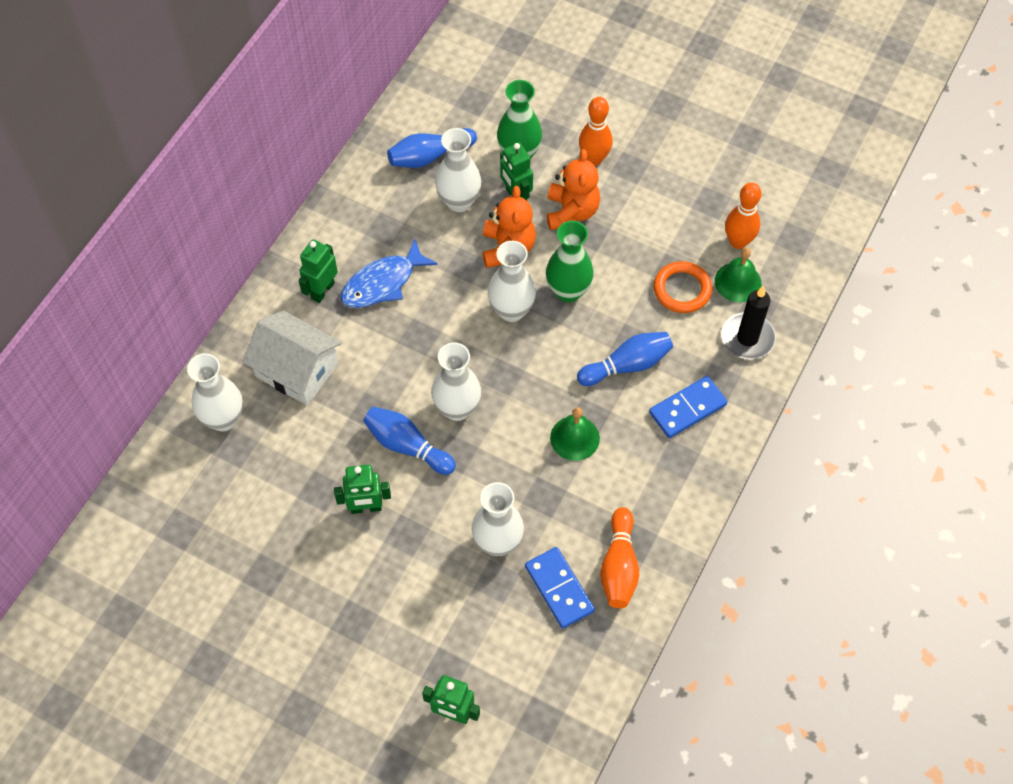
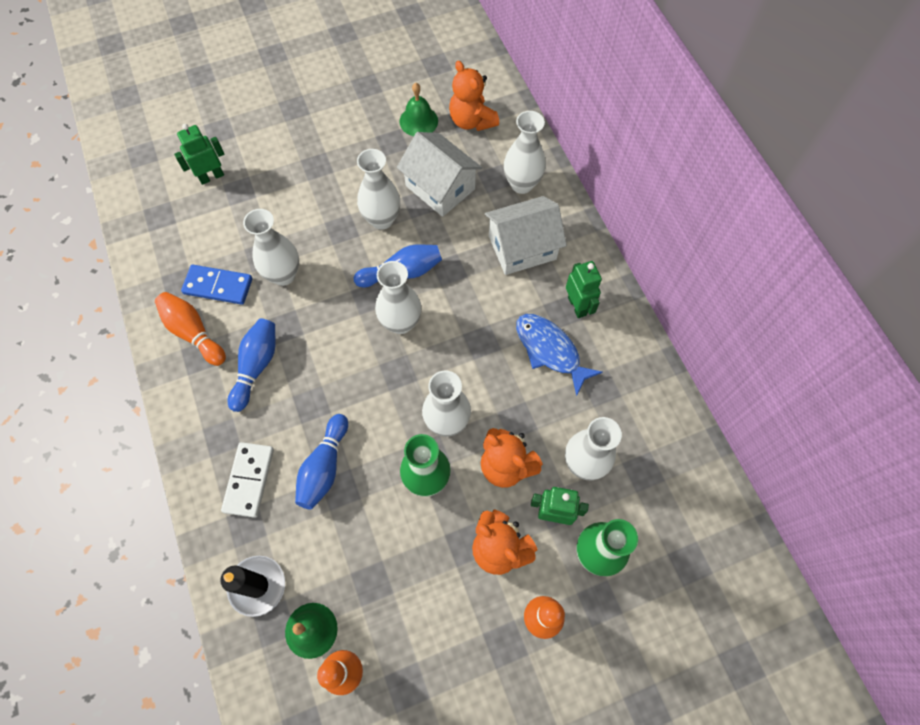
camera: 130 degrees right, 5 degrees up
green robot [334,465,391,514] -> white vase [357,149,400,230]
blue fish [340,239,438,308] -> blue fish turned 45 degrees counterclockwise [516,314,603,396]
blue bowling pin [387,128,477,168] -> blue bowling pin moved to [228,318,276,412]
green bell [550,407,600,461] -> green bell moved to [399,83,438,136]
blue domino [649,376,728,438] -> white domino [221,442,274,518]
orange ring [654,261,712,313] -> none
none -> white house [397,132,482,217]
none -> orange teddy bear [449,60,499,131]

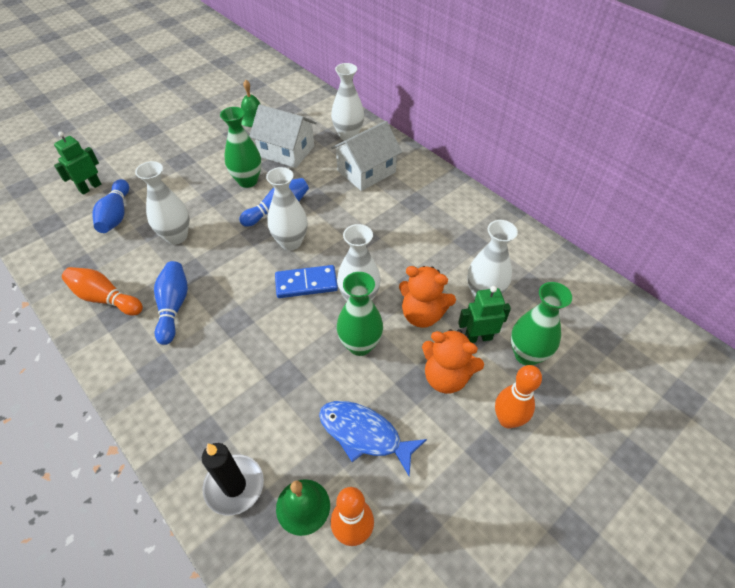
camera: 20 degrees left, 15 degrees down
blue domino [181,265,253,305] -> blue domino moved to [275,265,338,298]
white domino [221,442,274,518] -> none
blue bowling pin [295,414,348,510] -> blue bowling pin moved to [92,179,129,233]
white vase [357,149,400,230] -> green vase [220,107,262,188]
orange teddy bear [449,60,499,131] -> none
blue fish [516,314,603,396] -> blue fish moved to [319,401,427,476]
green robot [566,261,602,318] -> none

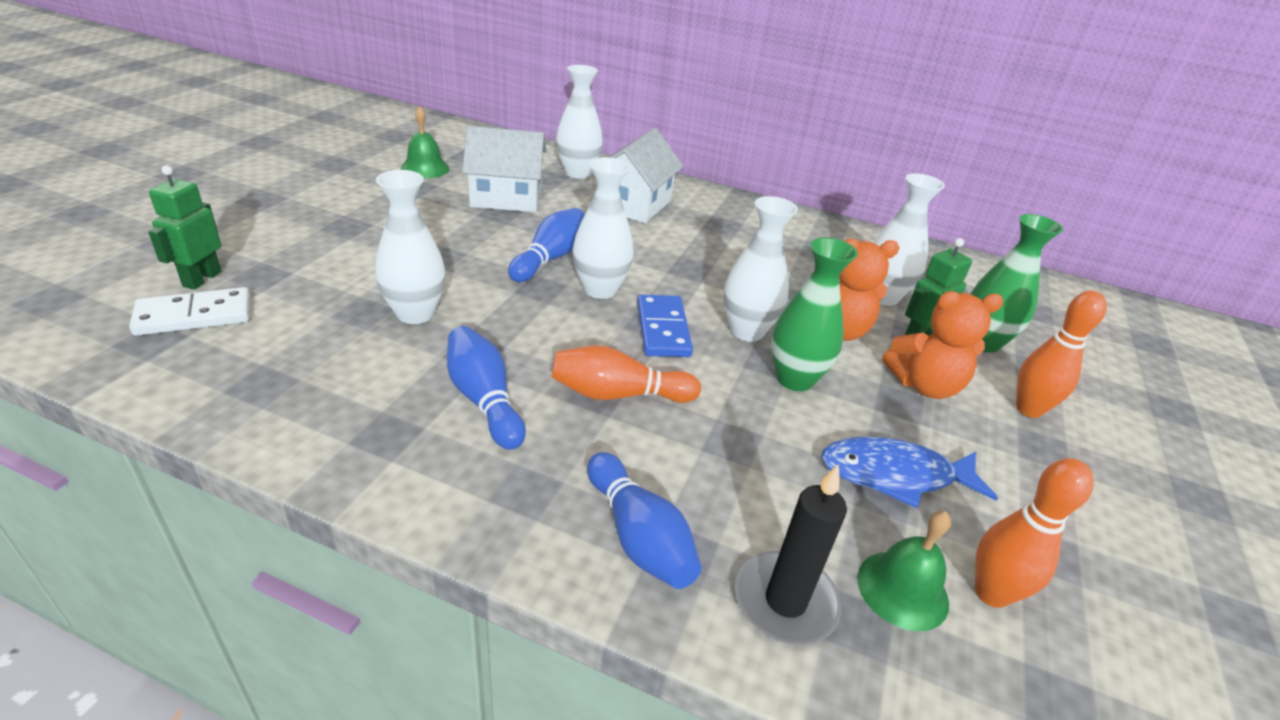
camera: 30 degrees left, 15 degrees down
orange bowling pin [62,267,143,315] -> orange bowling pin moved to [551,346,701,403]
blue bowling pin [92,179,129,233] -> blue bowling pin moved to [587,452,702,589]
green vase [220,107,262,188] -> none
blue domino [275,265,338,298] -> blue domino turned 60 degrees counterclockwise [637,294,693,357]
none -> white domino [129,287,250,336]

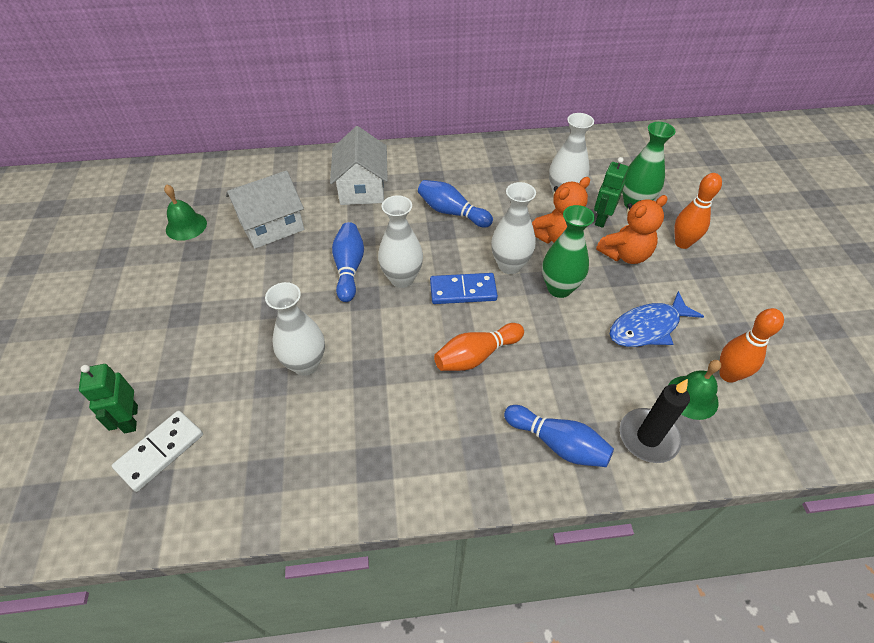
camera: 25 degrees left, 15 degrees up
blue bowling pin [447,326,526,450] -> blue bowling pin moved to [418,180,493,227]
white vase [556,65,603,178] -> none
blue domino [637,294,693,357] -> blue domino turned 60 degrees counterclockwise [430,273,498,304]

